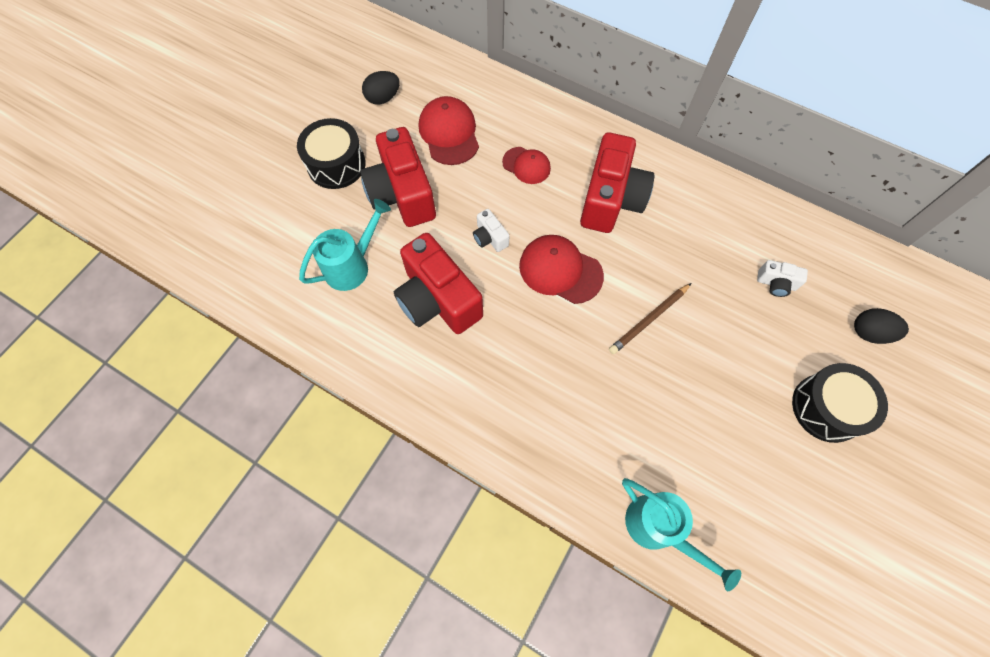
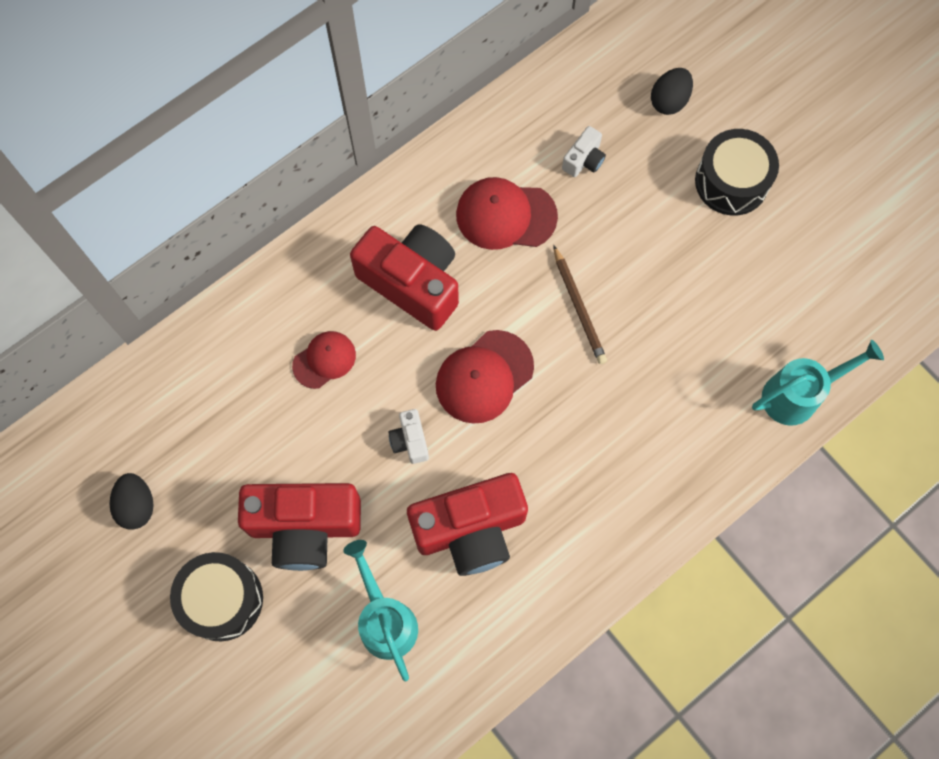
camera: 70 degrees left, 5 degrees up
red cap [419,96,479,165] -> red cap moved to [456,177,558,250]
white camera [473,209,509,252] -> white camera turned 90 degrees clockwise [389,409,429,464]

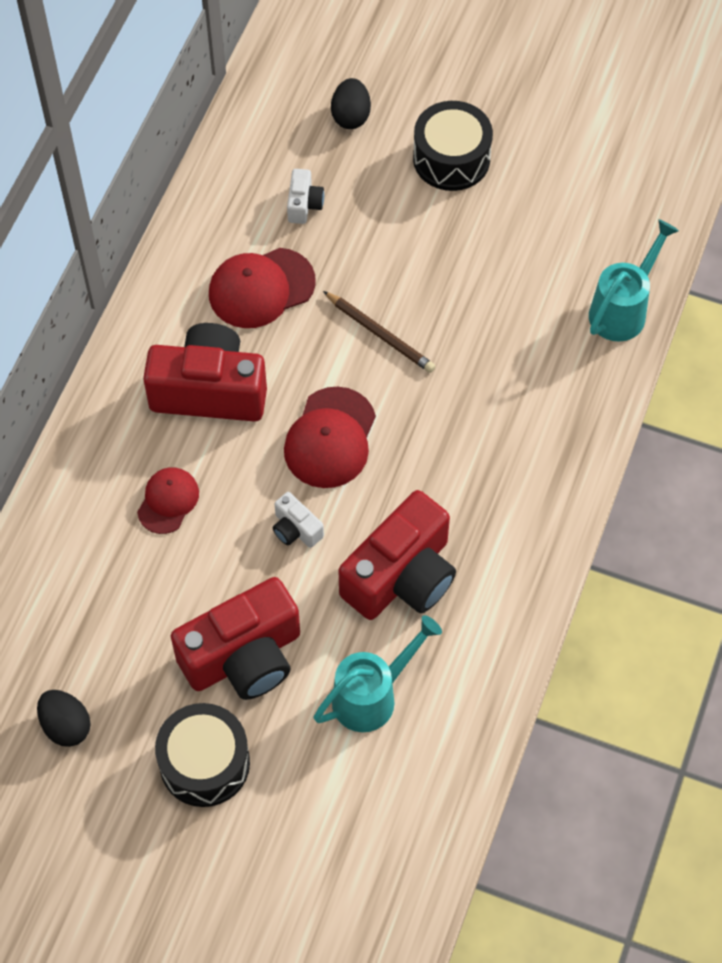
camera: 30 degrees left, 10 degrees down
turquoise watering can [343,540,418,681] -> turquoise watering can turned 105 degrees clockwise [314,615,442,732]

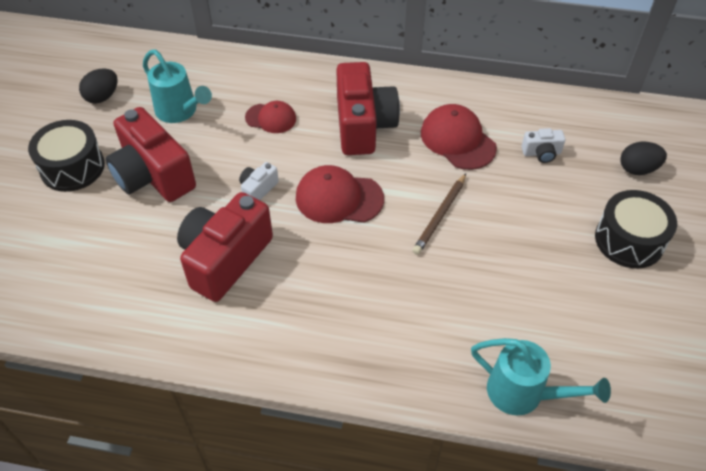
camera: 80 degrees right, 10 degrees down
turquoise watering can [314,615,442,732] -> turquoise watering can moved to [143,49,212,123]
red camera [339,490,456,620] -> red camera turned 90 degrees clockwise [177,192,273,302]

